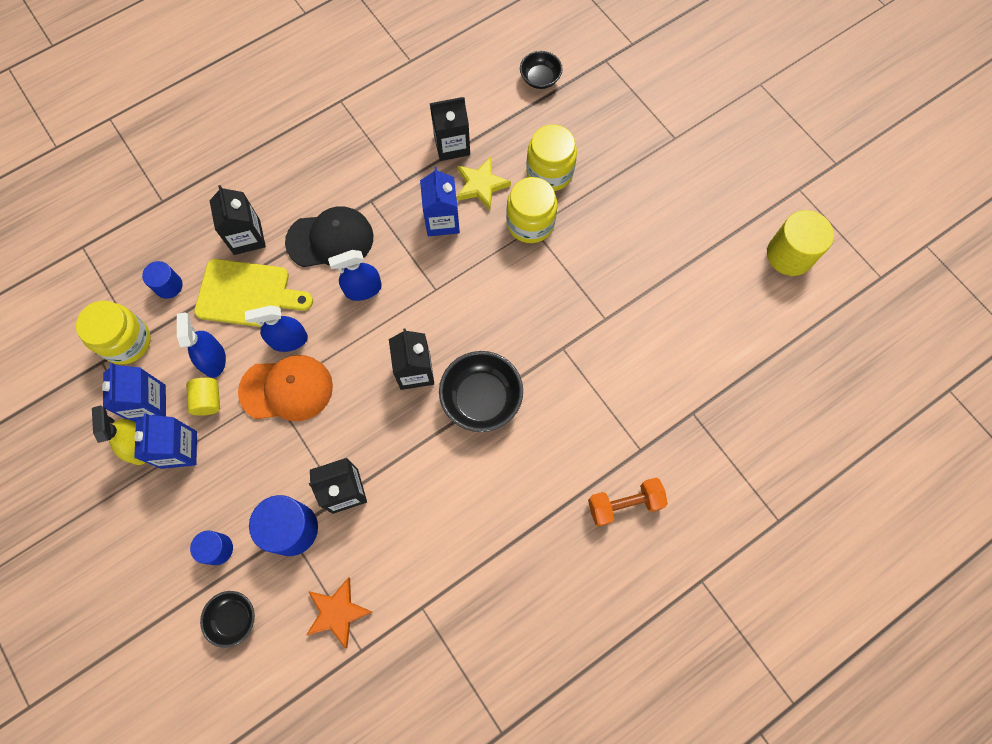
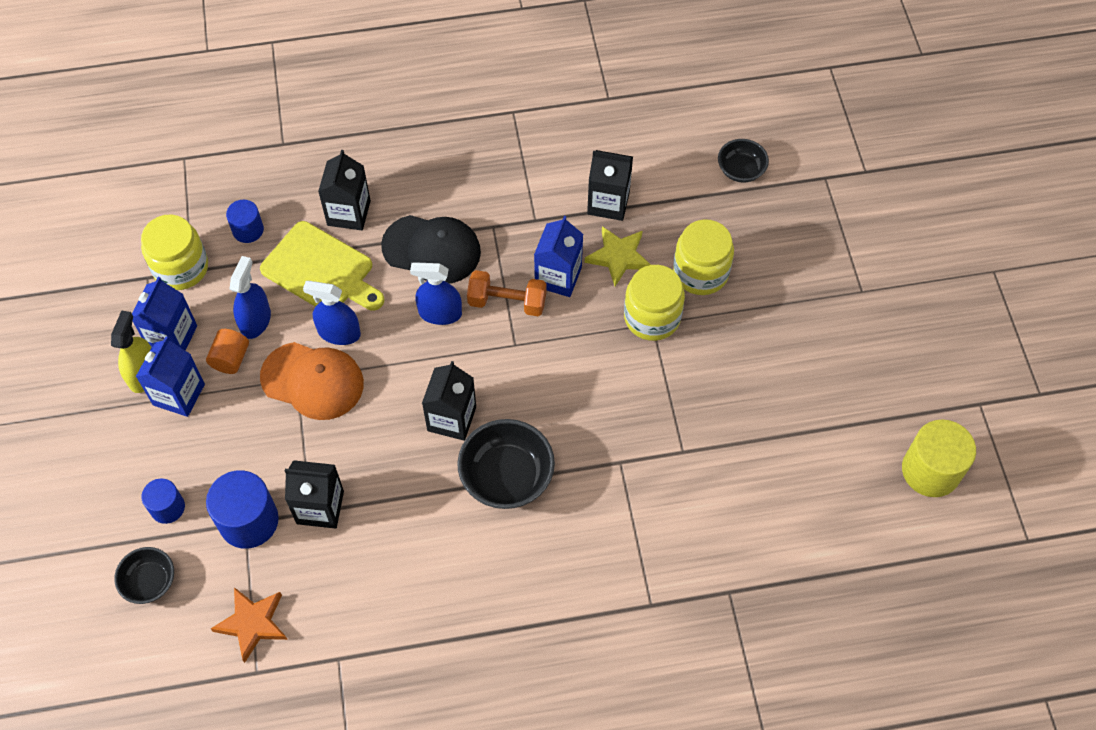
camera: 25 degrees right, 10 degrees down
yellow cylinder [186,378,220,416] -> orange cylinder [206,329,249,374]
orange dumbbell [588,478,668,526] -> orange dumbbell moved to [467,270,546,316]

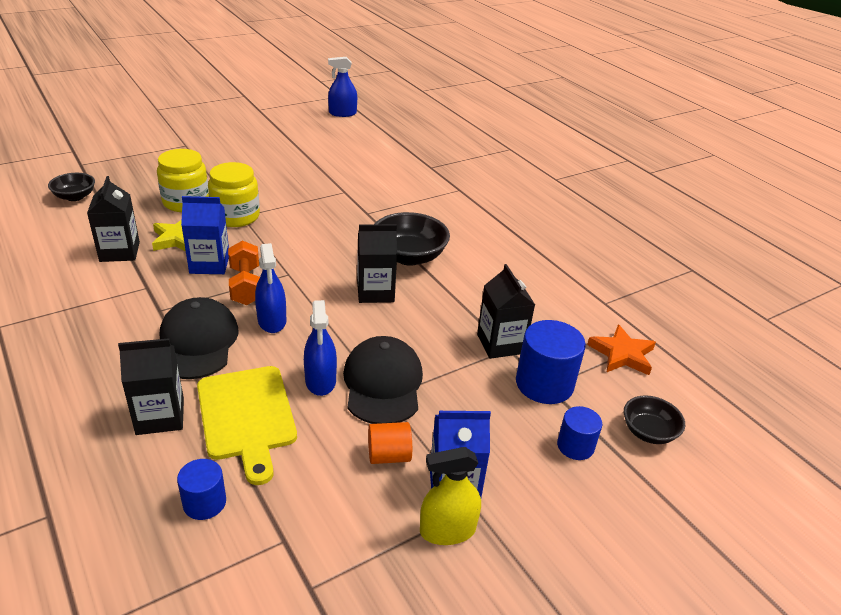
camera: 115 degrees left, 25 degrees down
blue carton [132,277,197,351] -> none
yellow jar [141,215,208,290] -> none
blue spray bottle [230,256,271,339] -> blue spray bottle moved to [328,57,357,117]
yellow cutting board [260,221,384,311] -> yellow cutting board turned 150 degrees clockwise [197,366,297,485]
orange cap [260,342,364,420] -> black cap [343,336,423,424]
yellow cylinder [902,419,976,497] -> none

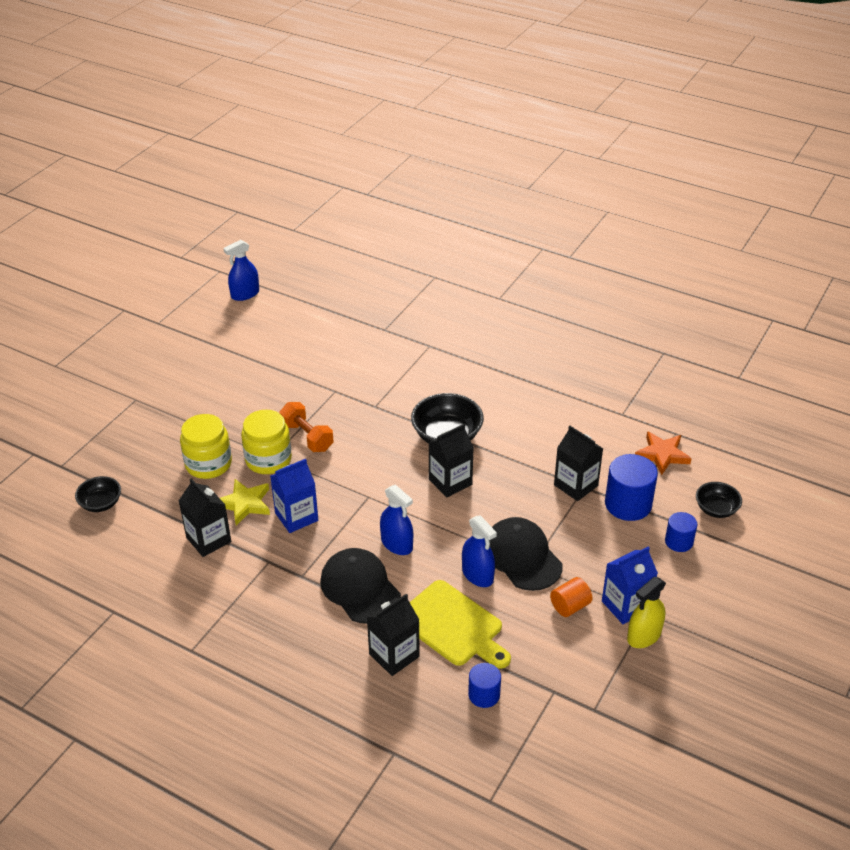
camera: 25 degrees left, 5 degrees up
orange dumbbell [228,241,260,305] -> orange dumbbell moved to [279,402,333,452]

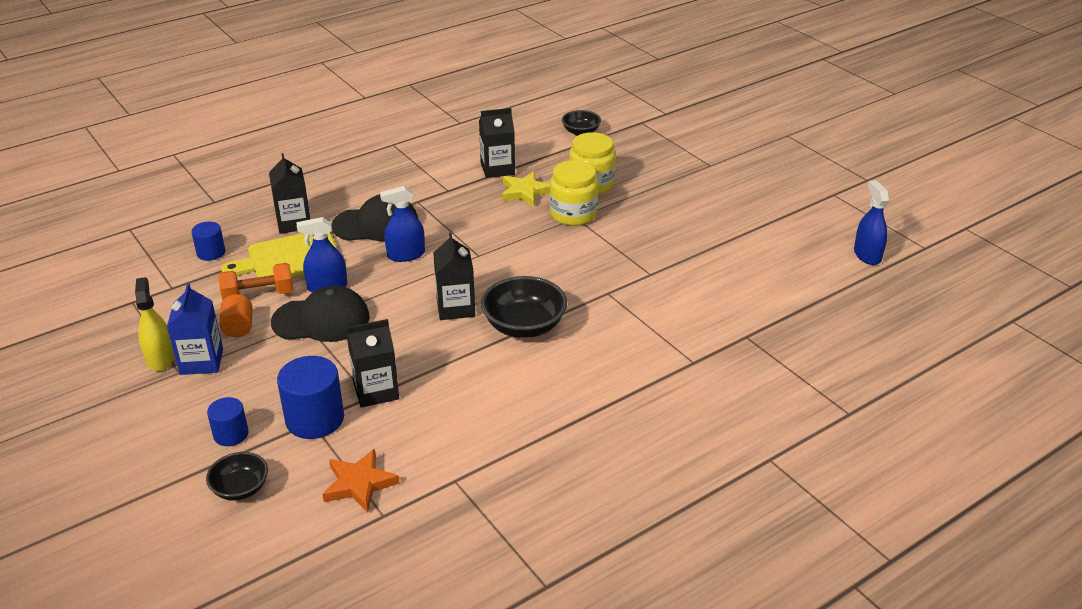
camera: 115 degrees right, 5 degrees down
blue carton [270,459,318,533] -> none
orange dumbbell [279,402,333,452] -> orange dumbbell moved to [218,263,293,301]

